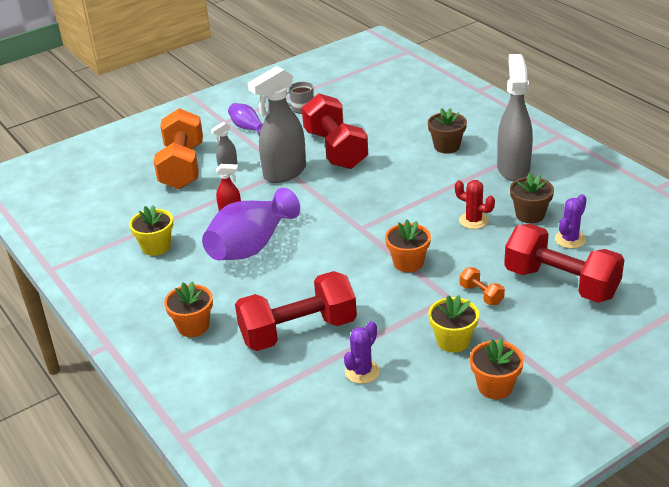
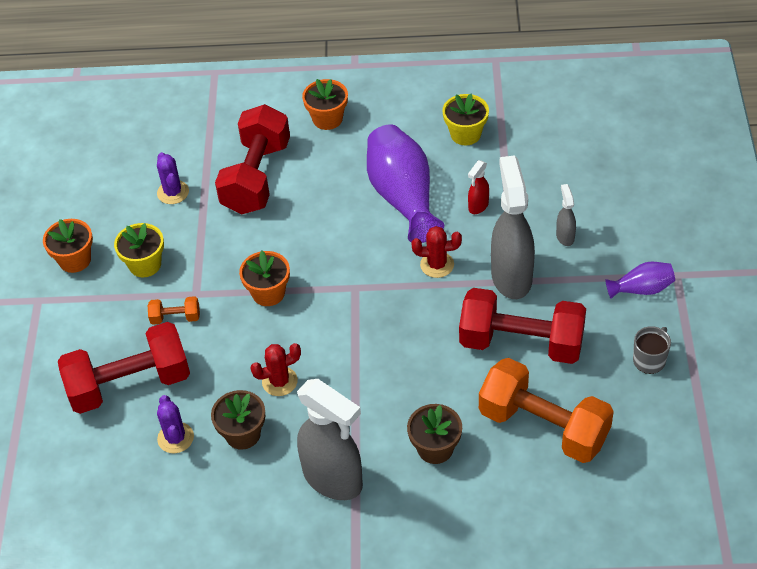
camera: 125 degrees right, 15 degrees up
orange dumbbell [154,108,203,190] -> orange dumbbell moved to [479,358,614,463]
none -> red cactus [412,226,462,278]

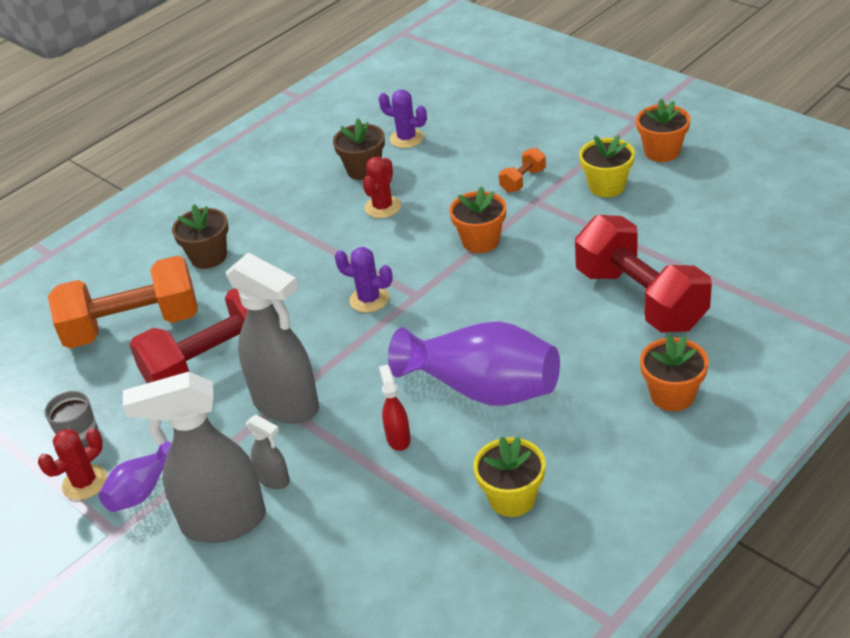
camera: 135 degrees right, 10 degrees down
red dumbbell [58,322,190,414] -> none
purple cactus [157,152,189,204] -> purple cactus moved to [335,247,393,313]
grey spray bottle [297,379,363,500] -> grey spray bottle moved to [123,372,266,543]
red cactus [412,226,462,278] -> red cactus moved to [38,428,107,500]

